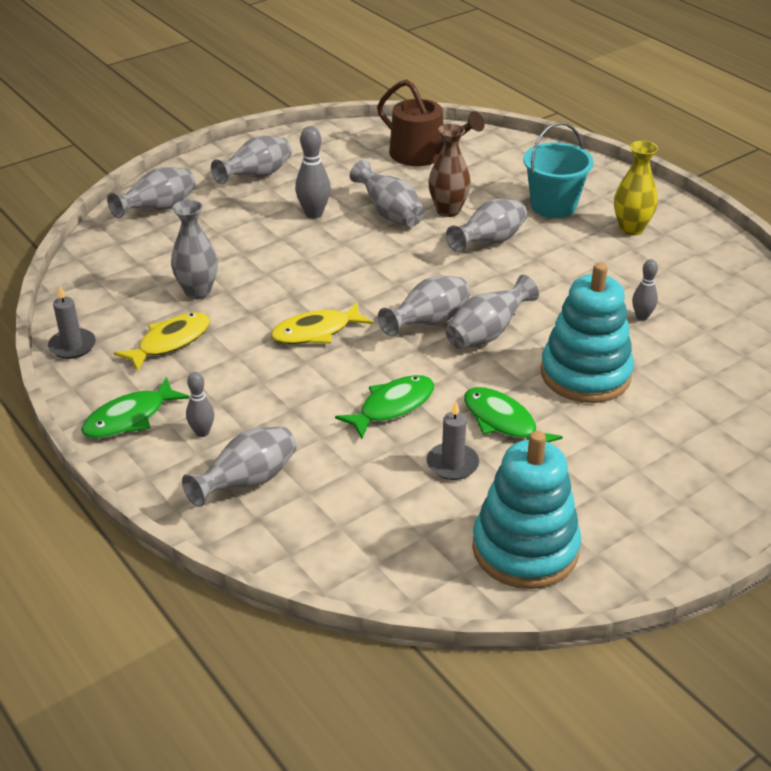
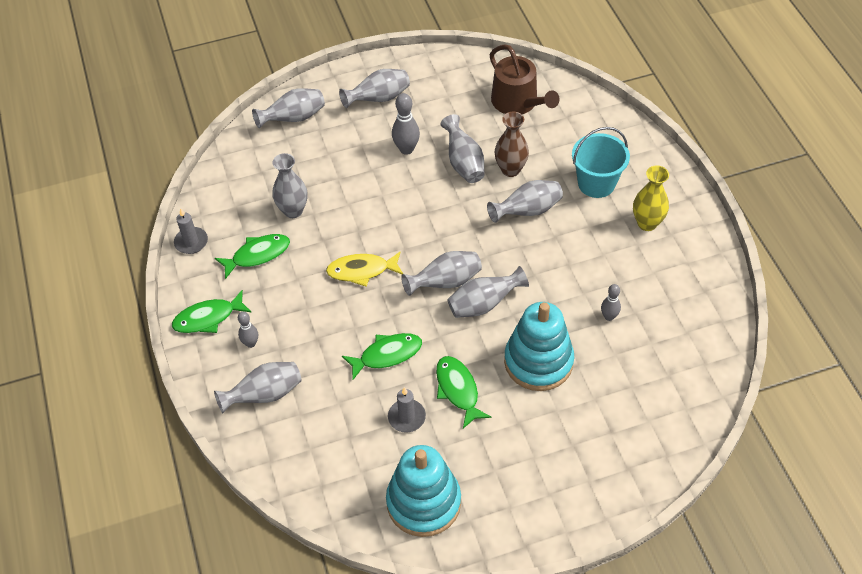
camera: 20 degrees right, 15 degrees up
yellow fish [114,313,210,372] -> green fish [215,234,290,279]

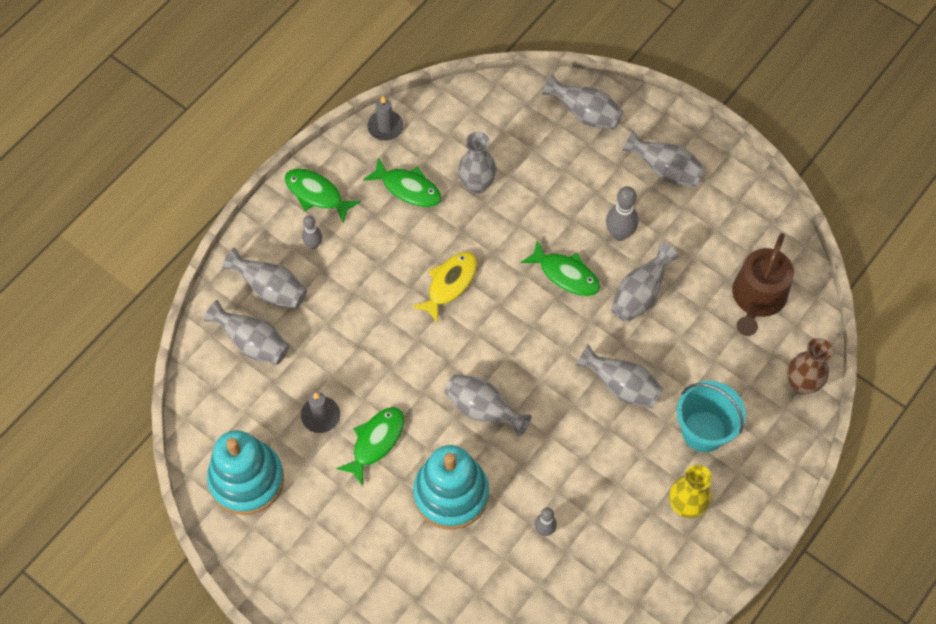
camera: 55 degrees right, 10 degrees up
yellow fish [326,252,403,286] -> yellow fish turned 75 degrees clockwise [412,252,477,323]
green fish [342,333,422,380] -> green fish moved to [521,240,600,296]
grey vase [401,251,482,296] -> grey vase moved to [204,300,289,364]
brown vase [495,112,529,177] -> brown vase moved to [787,338,833,395]

